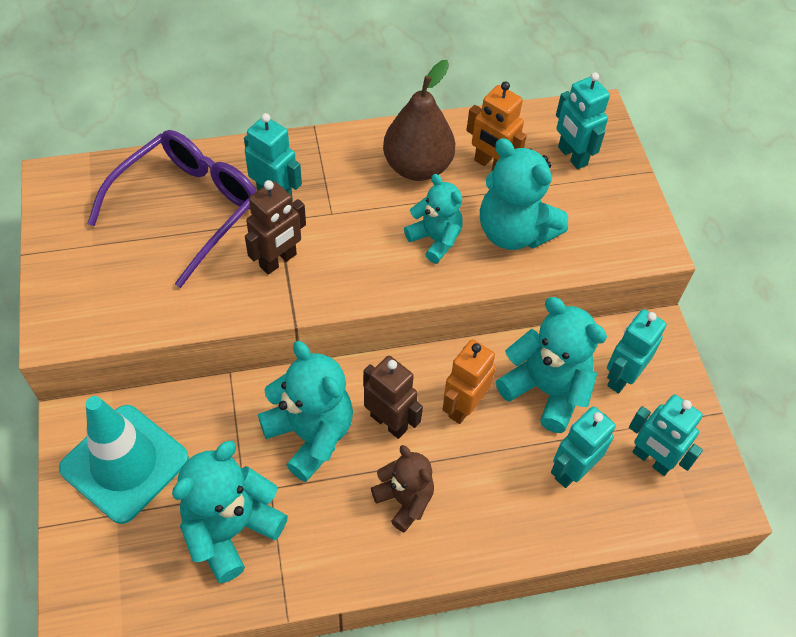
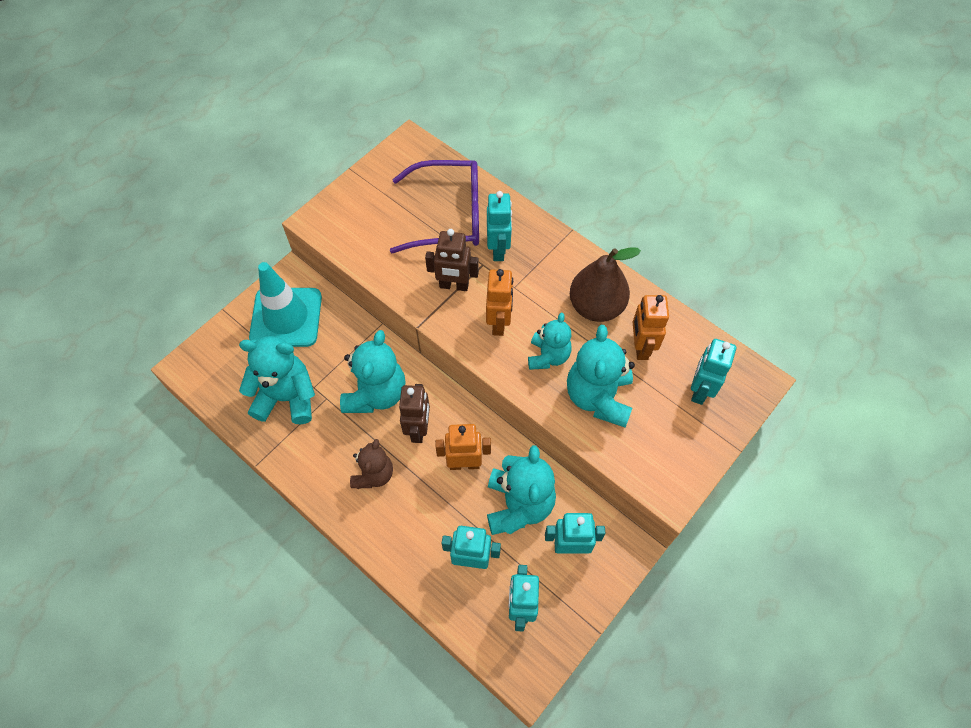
camera: 55 degrees right, 5 degrees up
none -> orange robot [486,269,513,336]

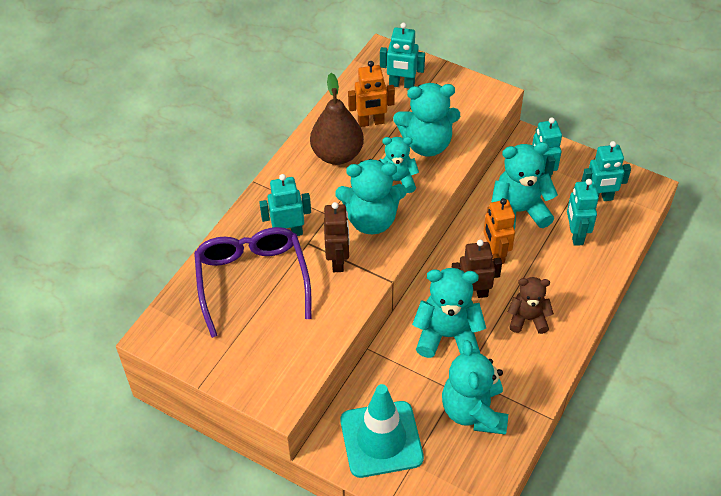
camera: 100 degrees left, 10 degrees down
orange robot [486,269,513,336] -> turquoise teddy bear [335,159,407,234]

